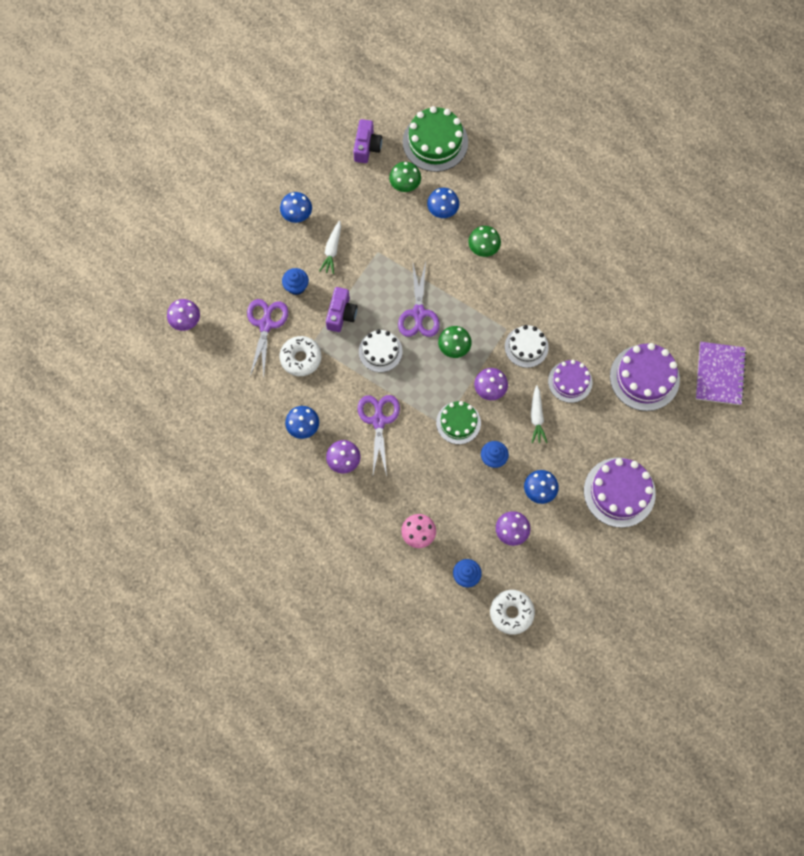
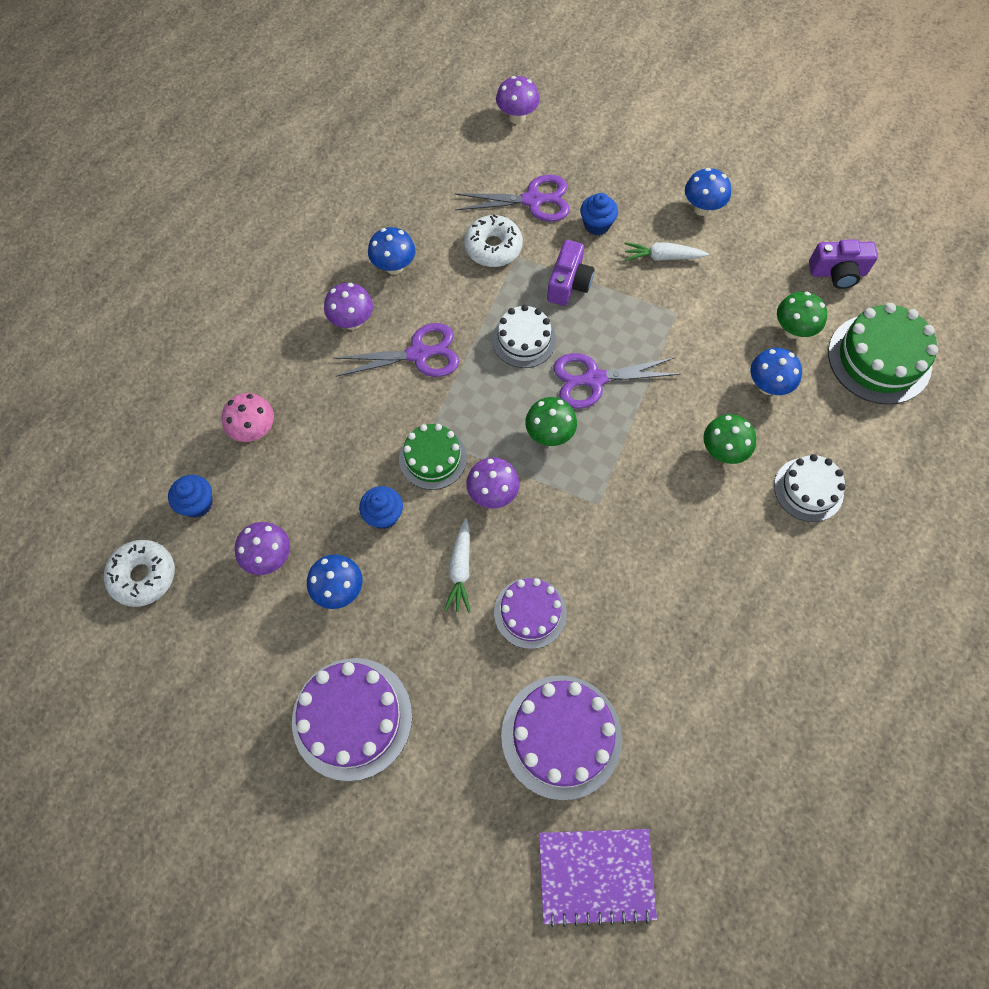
camera: 80 degrees right, 5 degrees down
purple camera [326,287,358,332] -> purple camera turned 75 degrees counterclockwise [547,240,594,306]
white cake [505,325,549,368] -> white cake moved to [774,454,845,522]
white carrot [531,385,548,444] -> white carrot turned 75 degrees counterclockwise [444,519,470,613]

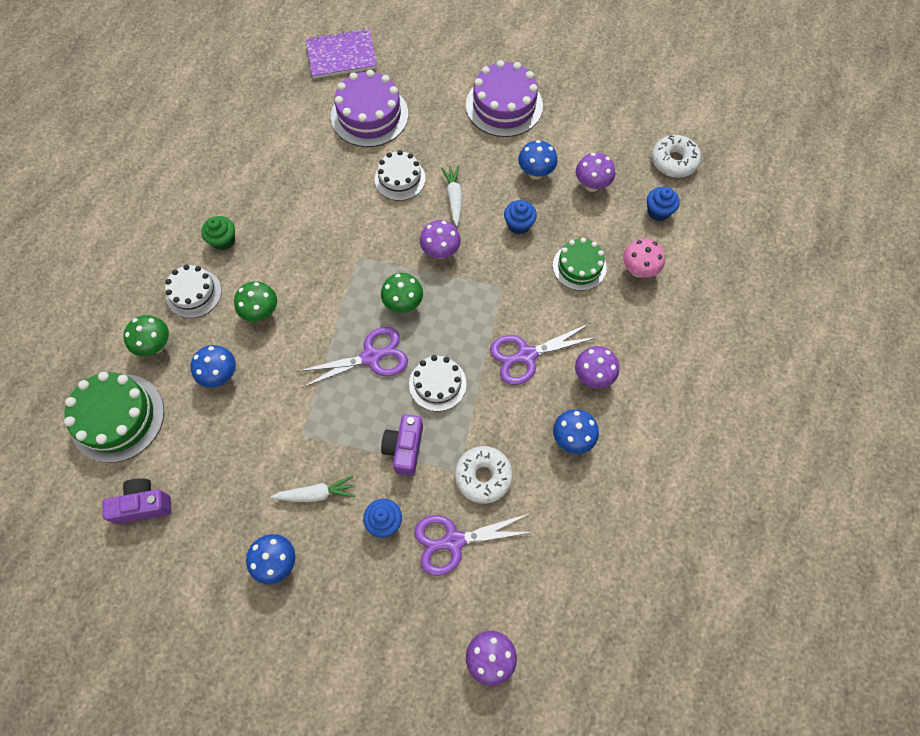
camera: 170 degrees right, 0 degrees up
green cake [399,424,467,490] -> green cake moved to [553,238,607,291]
purple cake [494,578,567,649] -> white cake [374,150,426,201]
green mushroom [777,292,827,339] -> green mushroom moved to [123,315,169,357]
none -> green cupcake [201,216,235,250]

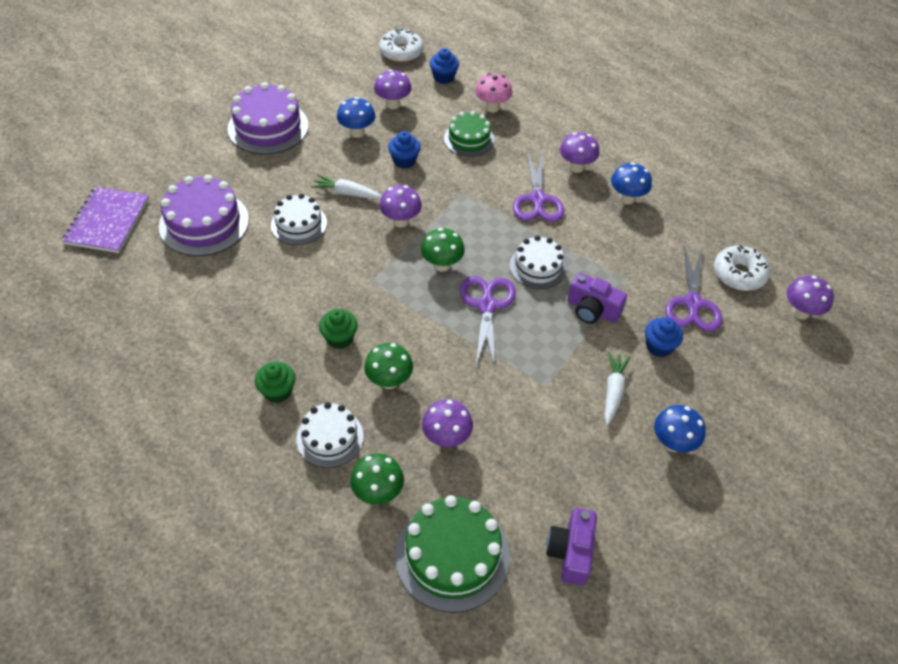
camera: 70 degrees left, 15 degrees down
blue mushroom [191,345,236,388] -> purple mushroom [422,400,473,447]
white donut [455,446,513,504] -> white donut moved to [714,245,770,291]
none -> green cupcake [319,309,358,349]

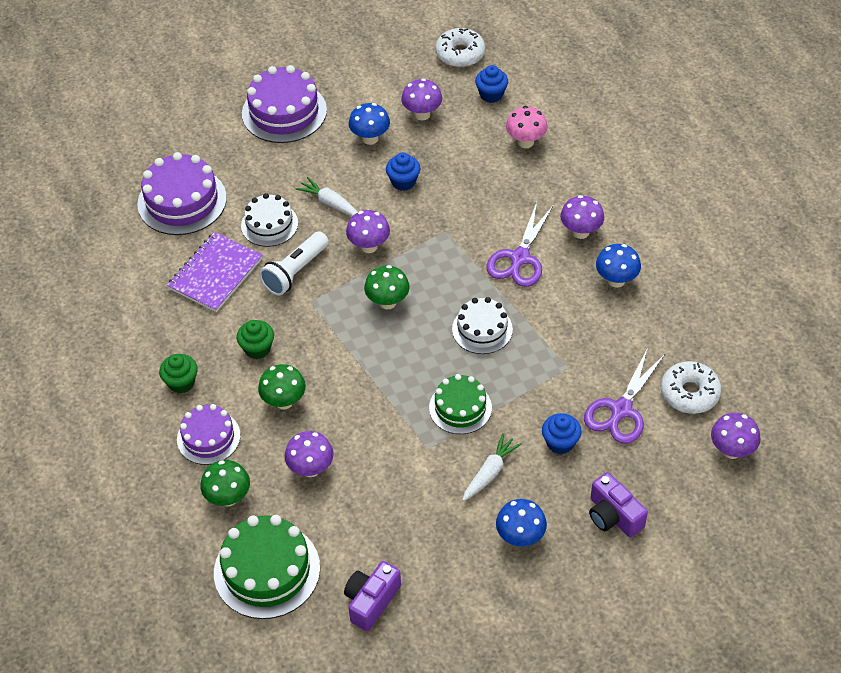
camera: 25 degrees right, 0 degrees up
purple notebook [62,187,149,253] -> purple notebook moved to [167,232,263,312]
white cake [296,402,364,468] -> purple cake [177,404,241,465]
green cake [444,111,494,157] -> green cake moved to [429,374,492,434]
purple scissors [460,276,516,368] -> none
purple camera [567,273,627,324] -> purple camera moved to [589,472,648,537]
none -> white flashlight [259,231,329,296]

